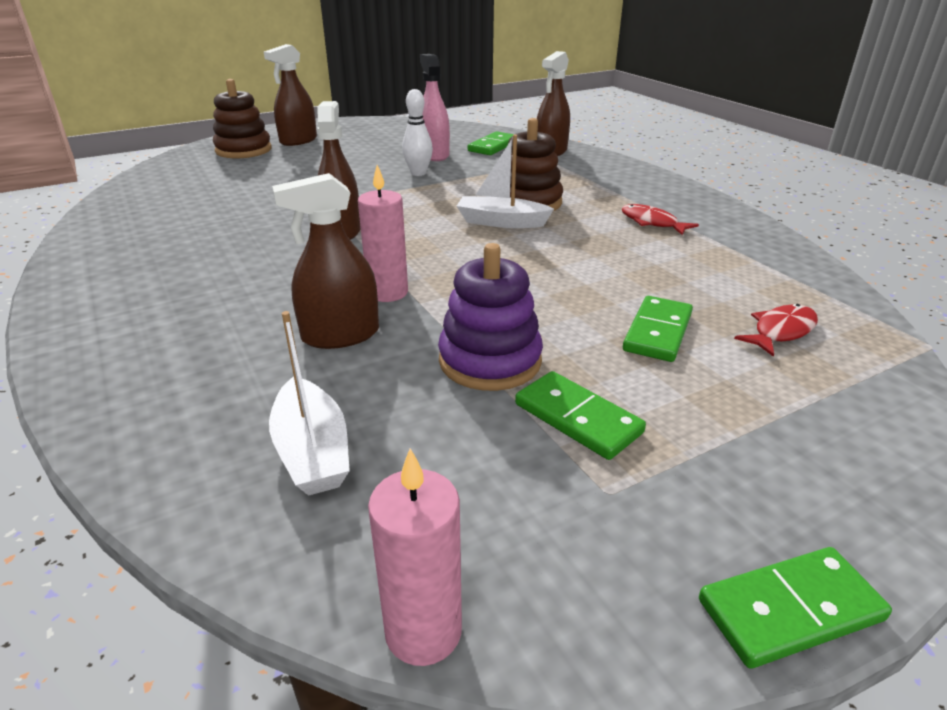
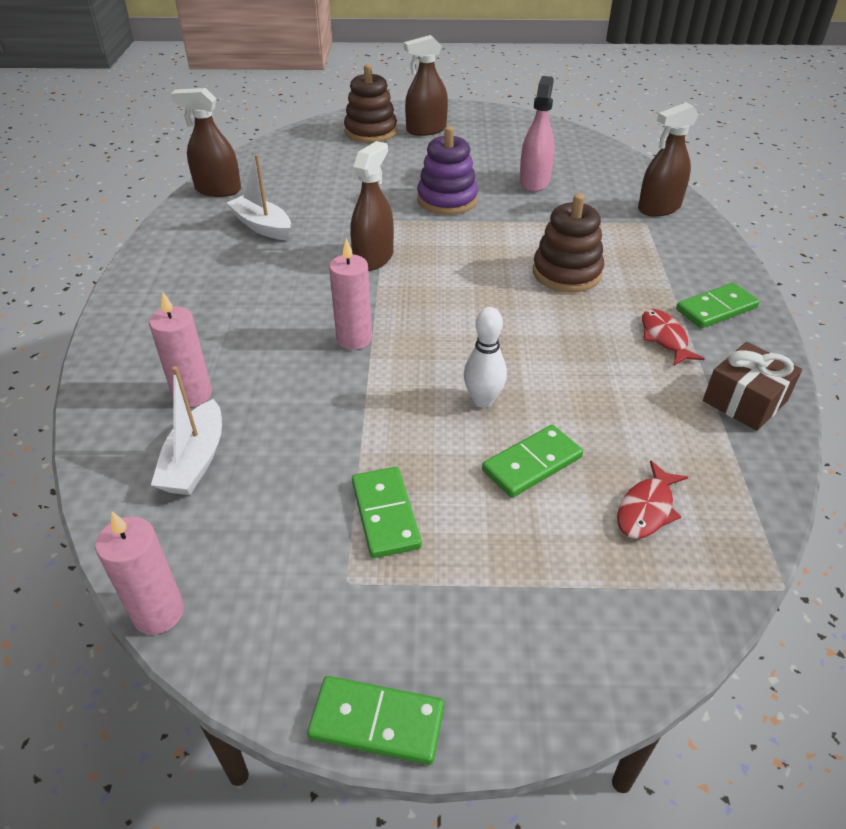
camera: 30 degrees right, 10 degrees up
brown spray bottle [272,173,379,349] -> brown spray bottle moved to [171,88,241,197]
white bowling pin [402,89,433,176] -> white bowling pin moved to [464,307,507,408]
purple stacking toy [438,243,543,391] -> purple stacking toy moved to [417,126,478,215]
white boat [457,135,554,228] -> white boat moved to [227,154,291,240]
green domino [468,131,514,155] -> green domino moved to [676,283,760,328]
red fish [734,304,818,357] -> red fish turned 135 degrees clockwise [617,460,688,539]
none -> pink candle [149,292,212,407]
none -> brown gift [703,342,802,431]

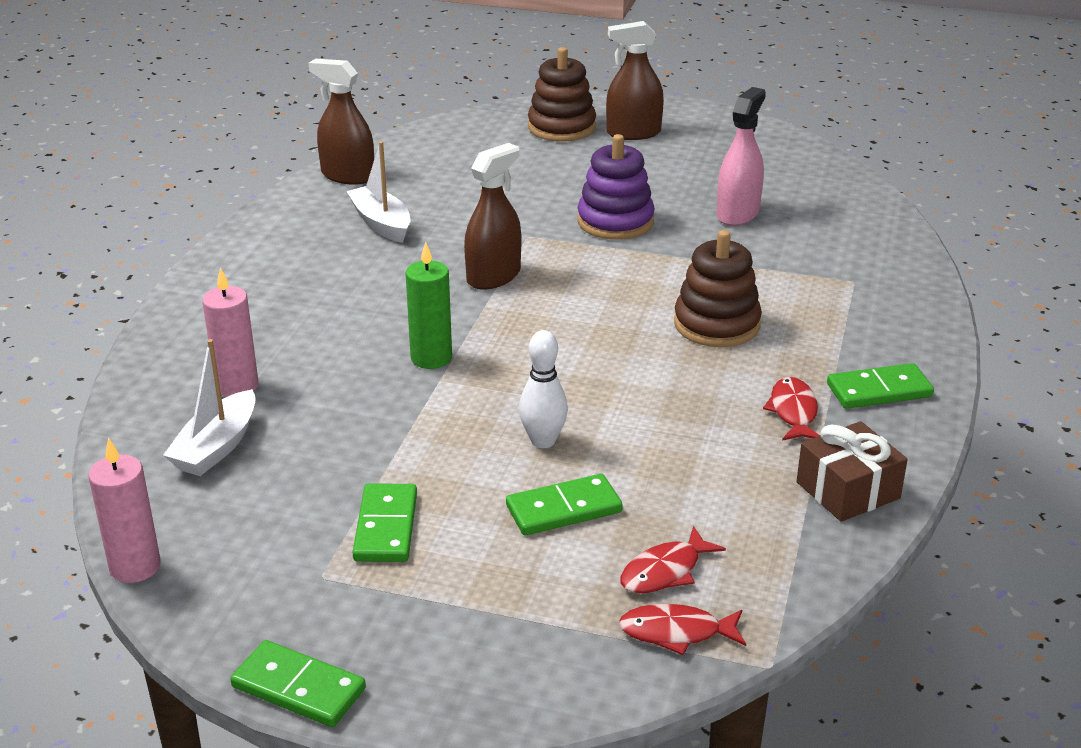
camera: 15 degrees right, 10 degrees down
pink candle [329,239,372,350] -> green candle [406,242,452,369]
brown spray bottle [638,103,699,217] -> none
none -> red fish [619,604,746,655]

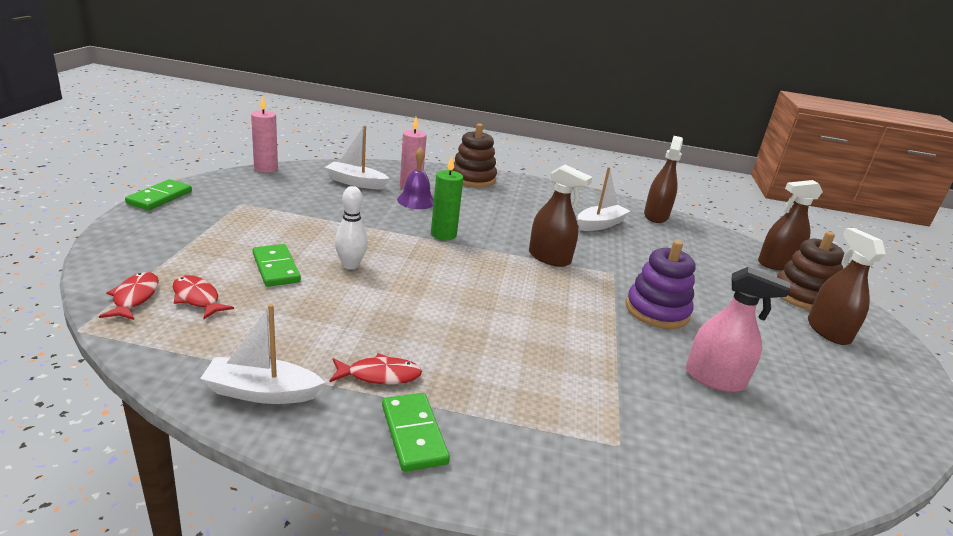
camera: 80 degrees right, 5 degrees down
green domino [353,483,417,562] -> none
brown stacking toy [674,230,762,347] -> brown stacking toy moved to [452,123,497,188]
brown gift [797,421,908,522] -> white boat [200,304,325,404]
none -> purple bell [397,147,434,209]
none -> brown spray bottle [758,180,823,271]

